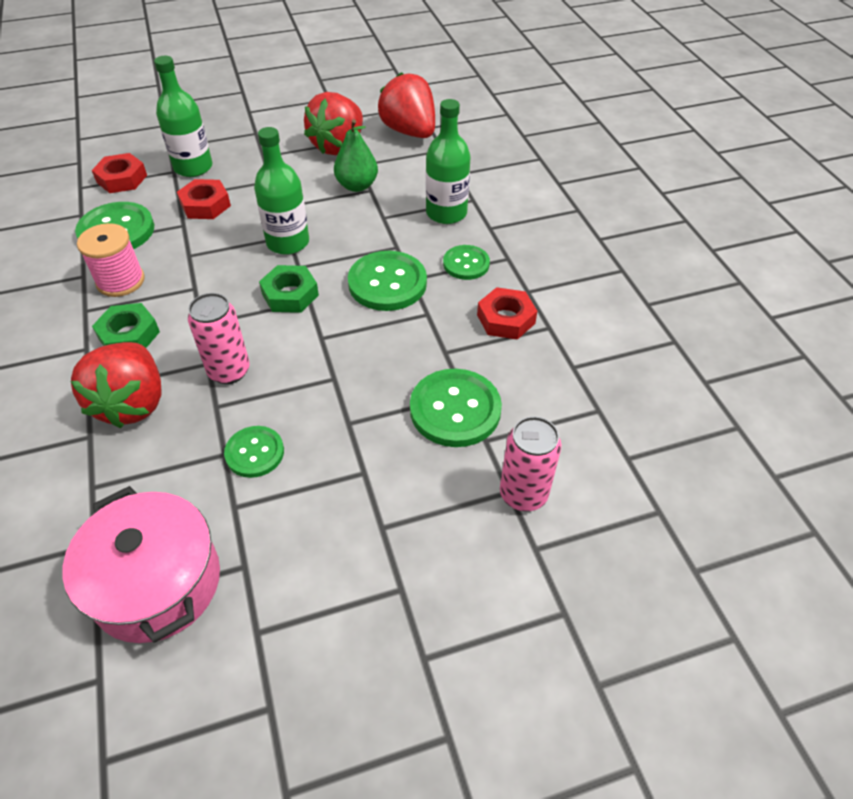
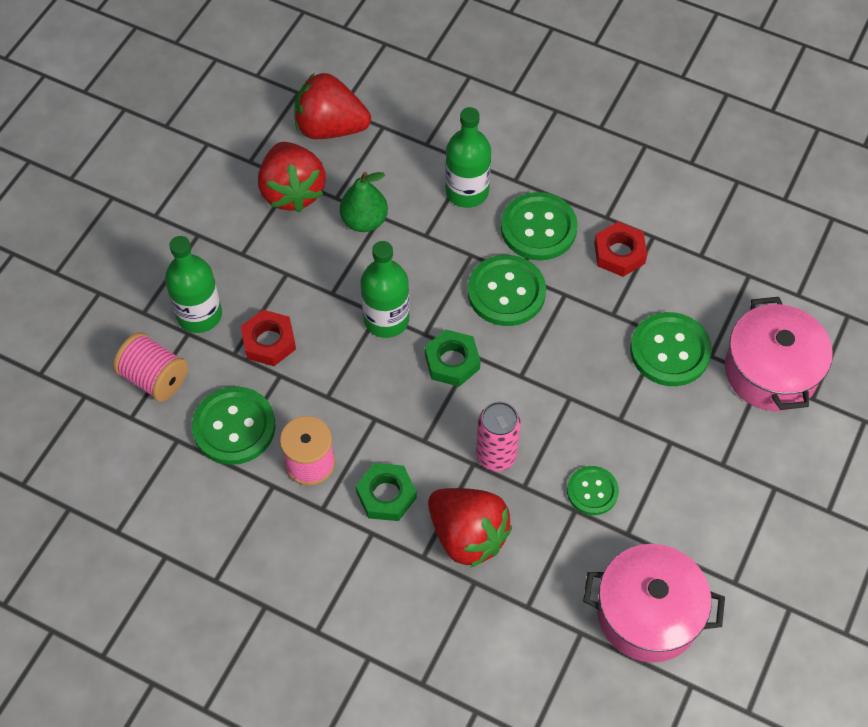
camera: 45 degrees left, 10 degrees up
red nut [92,153,147,193] -> pink spool [113,332,188,402]
green button [443,245,490,280] -> green button [501,192,578,260], size x1.65
pink can [500,416,561,511] -> pink pot [725,297,833,411]

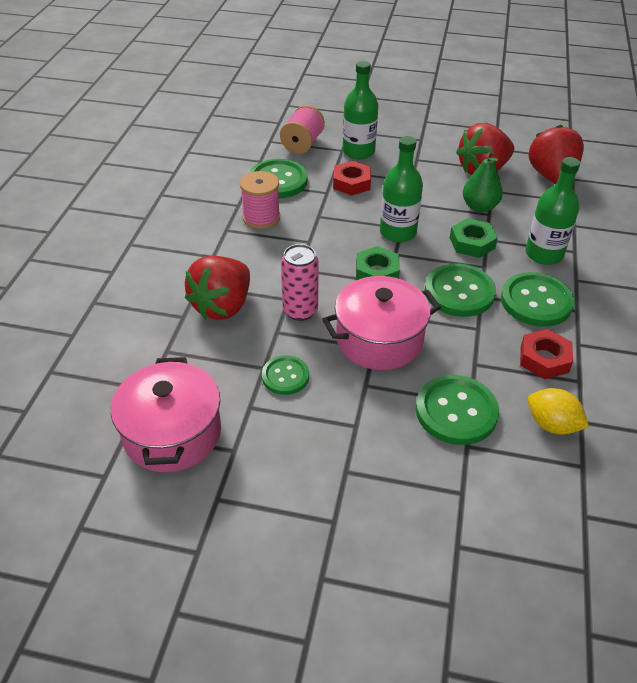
camera: 75 degrees right, 15 degrees down
green nut [356,463,417,521] -> green nut moved to [450,218,498,258]
pink pot [725,297,833,411] -> pink pot moved to [322,276,441,370]
none -> yellow lemon [528,388,589,435]

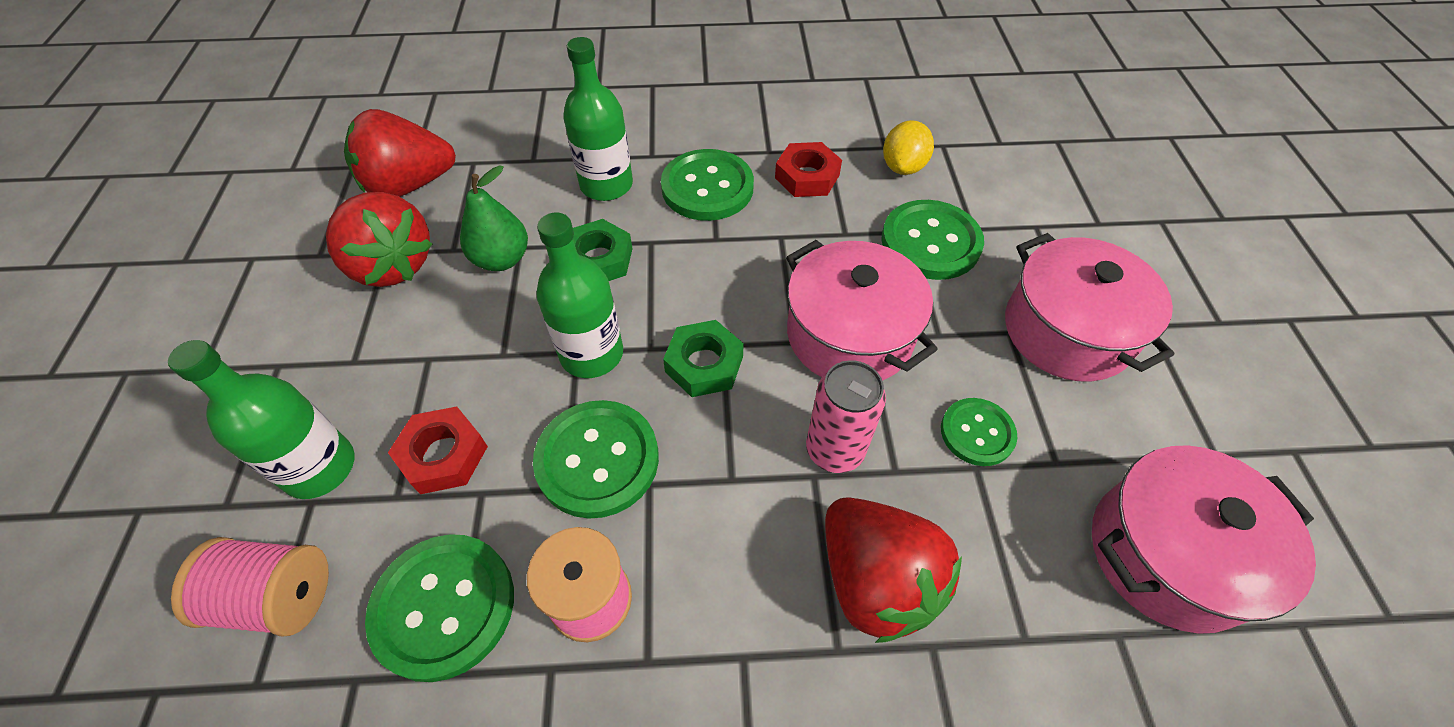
camera: 105 degrees left, 10 degrees up
red strawberry [185,256,250,320] -> red strawberry turned 45 degrees clockwise [825,497,962,643]
green button [424,264,496,317] -> green button moved to [533,400,659,519]
none -> pink pot [1005,233,1174,382]

